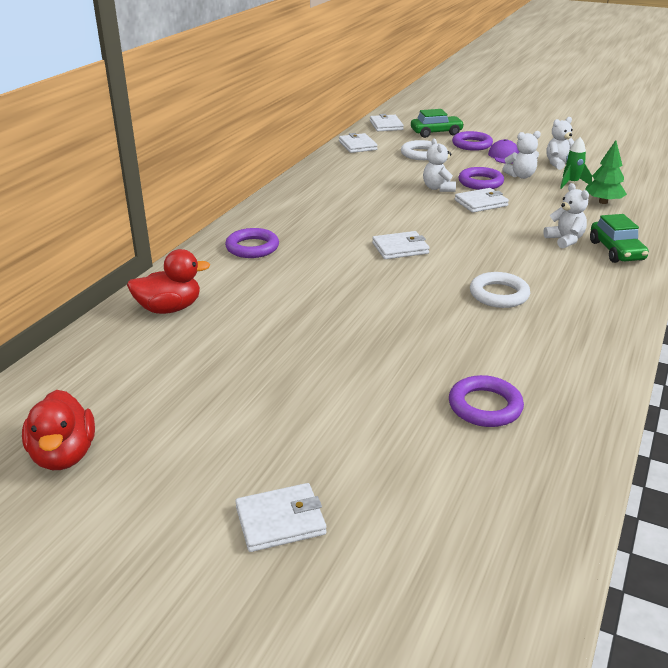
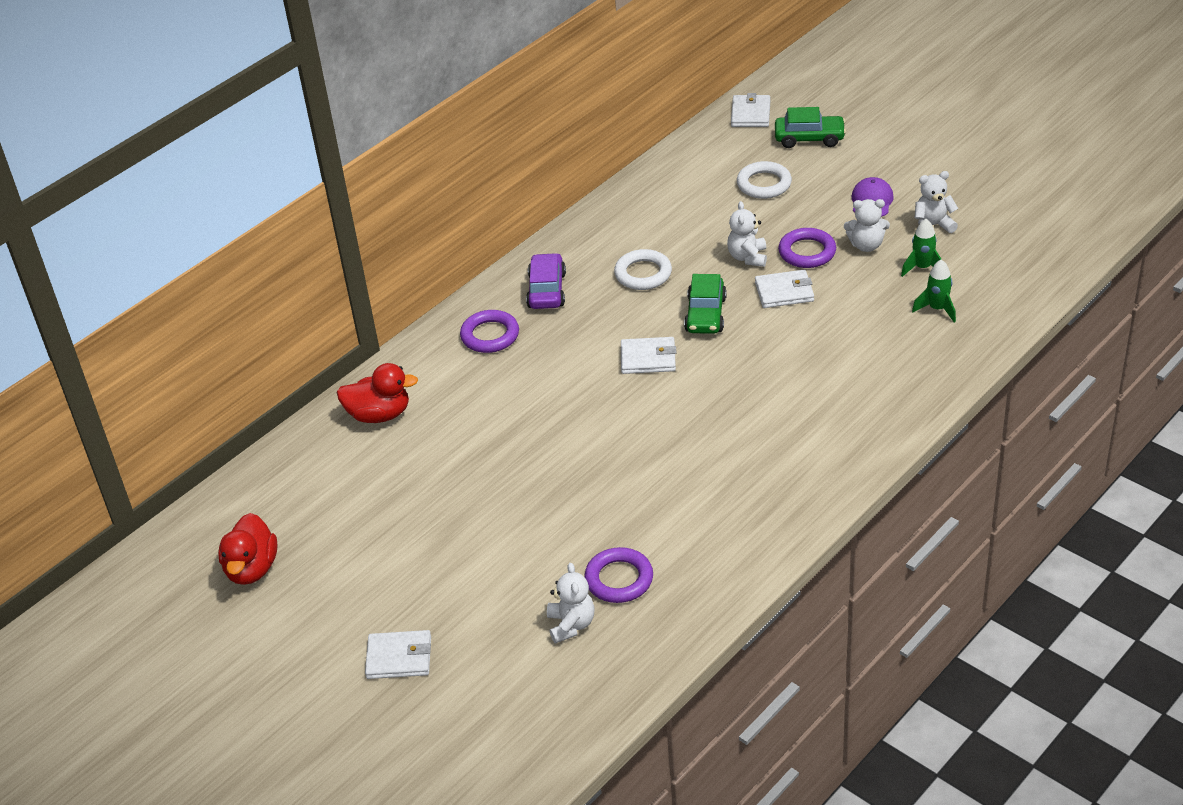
camera: 20 degrees right, 10 degrees up
white wallet [339,133,378,153] -> none
purple ring [452,131,493,151] -> none
white ring [470,272,530,308] -> white ring moved to [614,249,672,290]
white teddy bear [543,183,589,249] -> white teddy bear moved to [547,563,594,644]
green tree [585,140,627,204] -> green rocket [912,259,956,322]
green car [590,214,649,263] -> green car moved to [684,274,727,334]
none -> purple car [526,253,566,309]

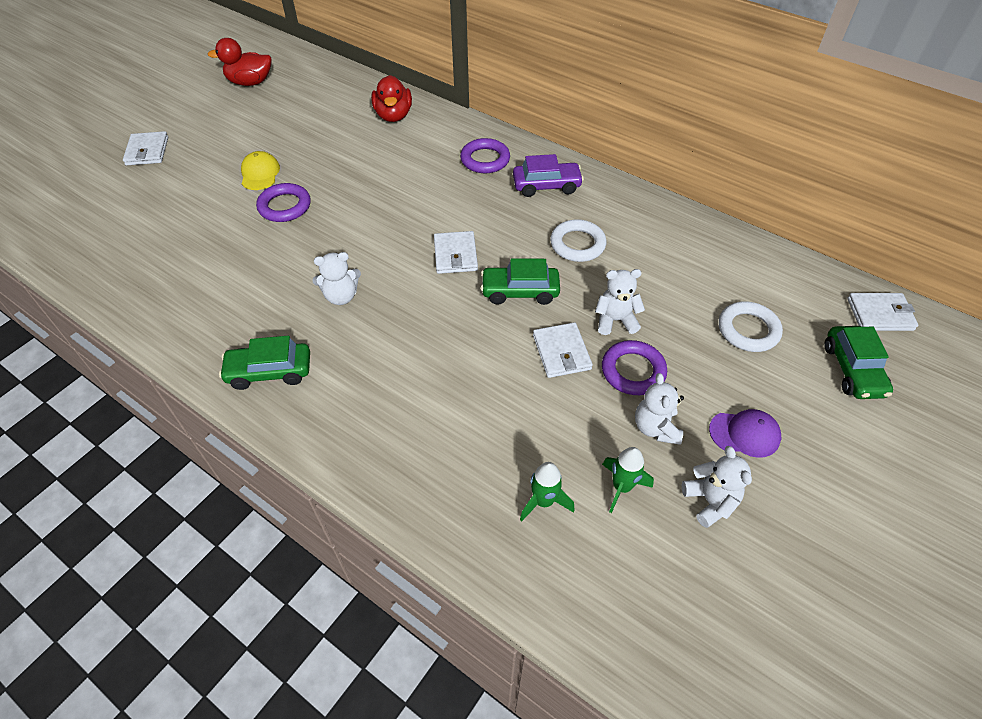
camera: 80 degrees right, 10 degrees up
white teddy bear [547,563,594,644] -> white teddy bear moved to [312,252,361,305]
purple ring [584,547,653,603] -> purple ring moved to [256,183,311,222]
none -> green car [219,336,310,390]
none -> yellow cap [241,151,280,190]

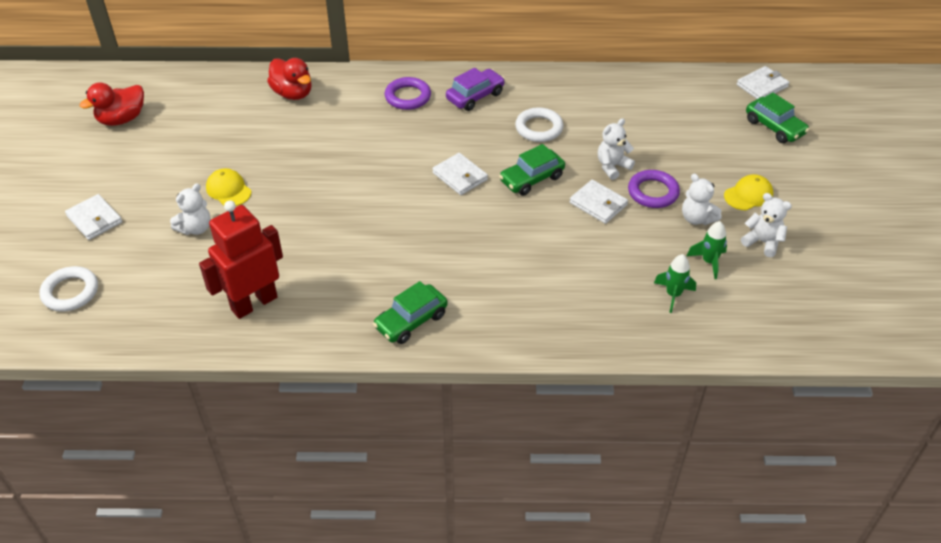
camera: 35 degrees left, 5 degrees down
purple ring [256,183,311,222] -> none
white teddy bear [312,252,361,305] -> white teddy bear moved to [170,183,211,235]
purple cap [709,409,781,458] -> yellow cap [724,174,773,211]
white ring [719,301,783,352] -> white ring moved to [39,266,98,312]
none -> red robot [199,200,283,319]

